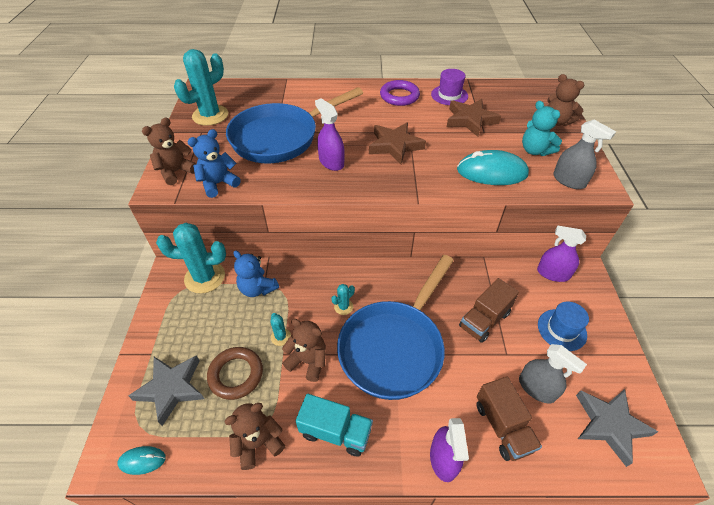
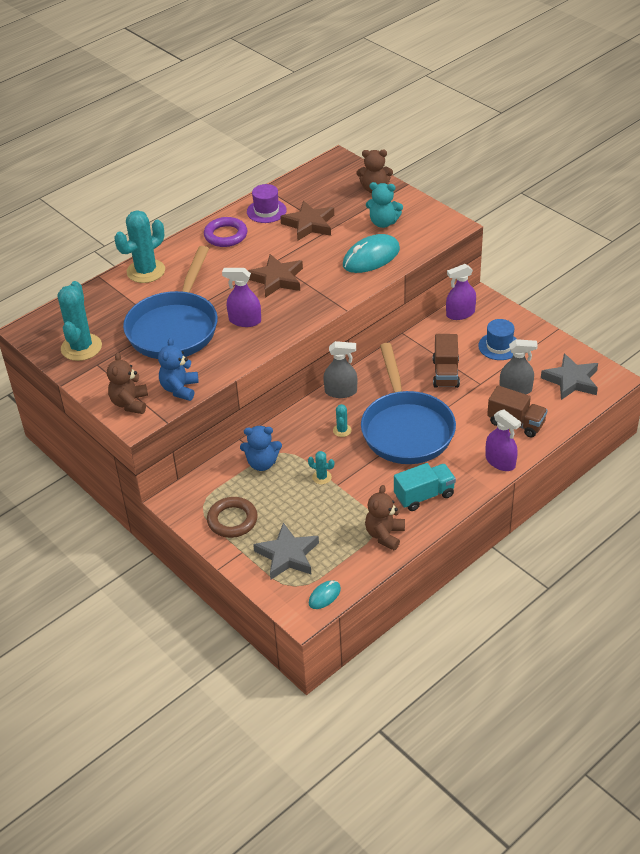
camera: 40 degrees left, 5 degrees down
turquoise cactus [156,223,226,294] -> turquoise cactus moved to [114,210,165,283]
brown ring [207,347,263,400] -> brown ring moved to [207,497,258,538]
brown teddy bear [282,319,326,382] -> none
grey spray bottle [553,120,616,189] -> grey spray bottle moved to [323,341,357,398]

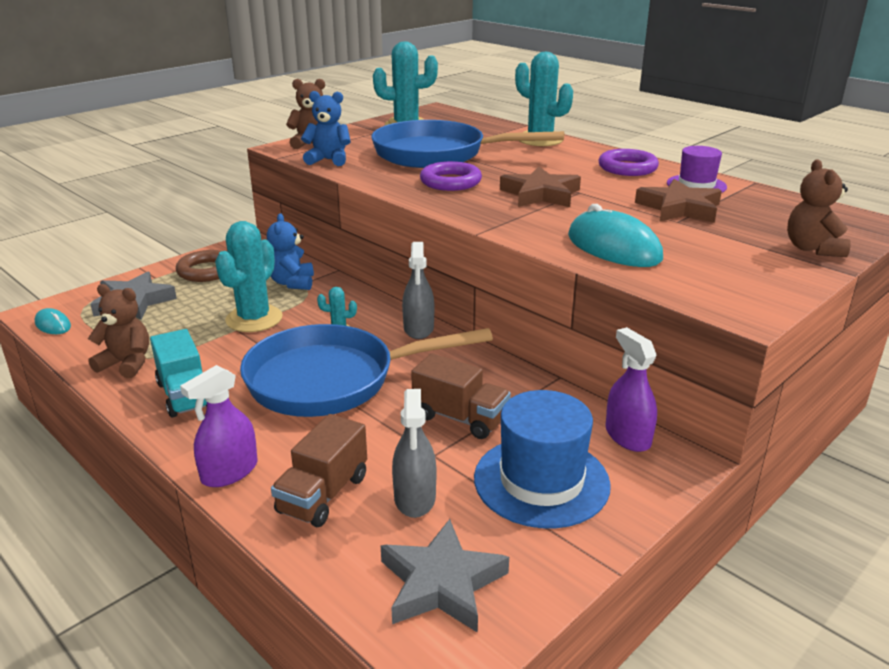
camera: 85 degrees right, 15 degrees down
purple spray bottle [222,268,261,327] -> purple ring [420,161,482,191]
turquoise cactus [308,451,334,484] -> turquoise cactus [215,221,283,332], size x2.19
turquoise teddy bear [366,182,403,228] -> none
brown truck [433,334,460,388] -> brown truck turned 150 degrees counterclockwise [411,353,511,439]
blue hat [478,319,516,360] -> blue hat [474,390,611,528], size x1.63

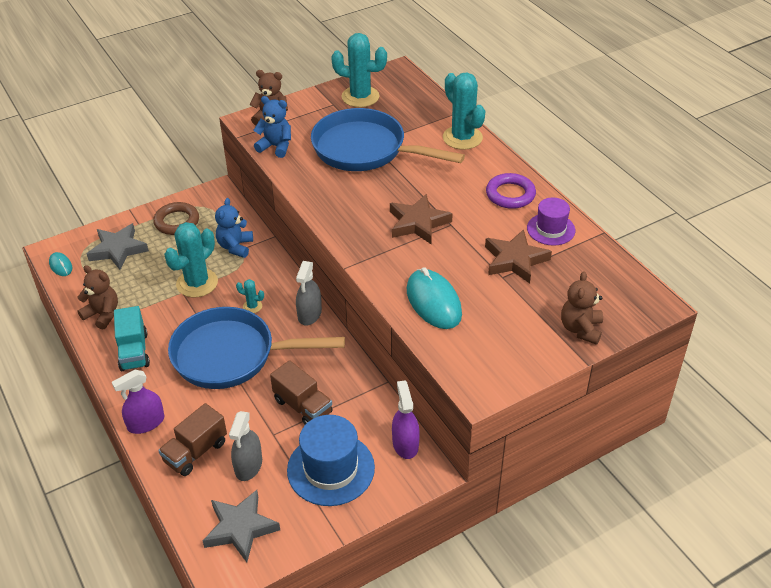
camera: 15 degrees right, 15 degrees up
purple ring [420,161,482,191] -> none

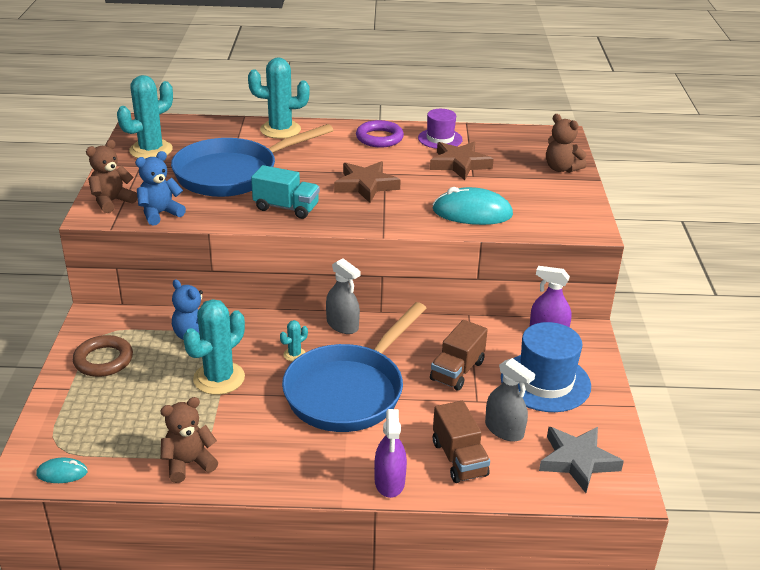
camera: 60 degrees left, 10 degrees down
grey star [87,223,149,270] -> none
turquoise truck [114,306,150,371] -> turquoise truck moved to [251,165,320,219]
turquoise cactus [164,222,218,297] -> turquoise cactus turned 60 degrees clockwise [183,299,245,395]
brown truck [270,360,333,425] -> brown truck turned 135 degrees clockwise [430,320,488,391]

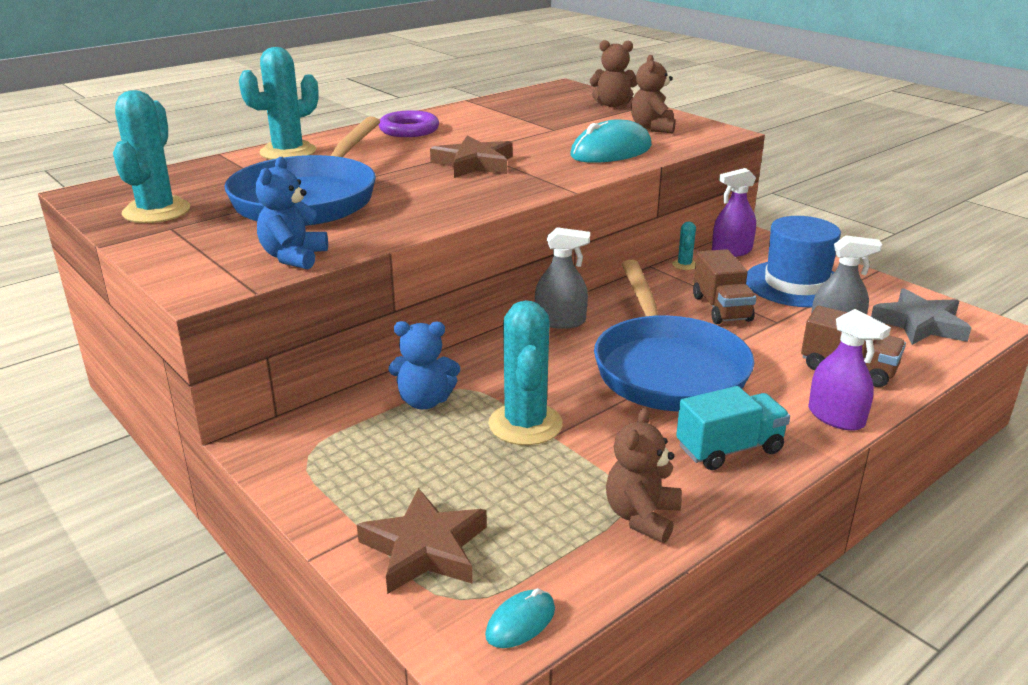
camera: 40 degrees left, 5 degrees down
brown ring [73,335,133,377] -> none
brown teddy bear [86,140,137,213] -> brown teddy bear moved to [631,55,676,133]
turquoise truck [251,165,320,219] -> turquoise truck moved to [676,386,790,470]
turquoise cactus [280,320,308,362] -> turquoise cactus moved to [672,221,696,270]
purple hat [418,109,463,149] -> none
brown star [430,142,494,180] -> brown star moved to [357,488,487,594]

